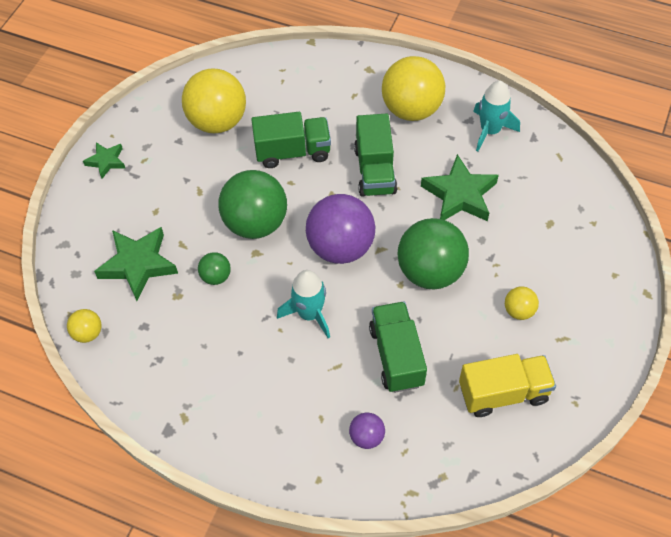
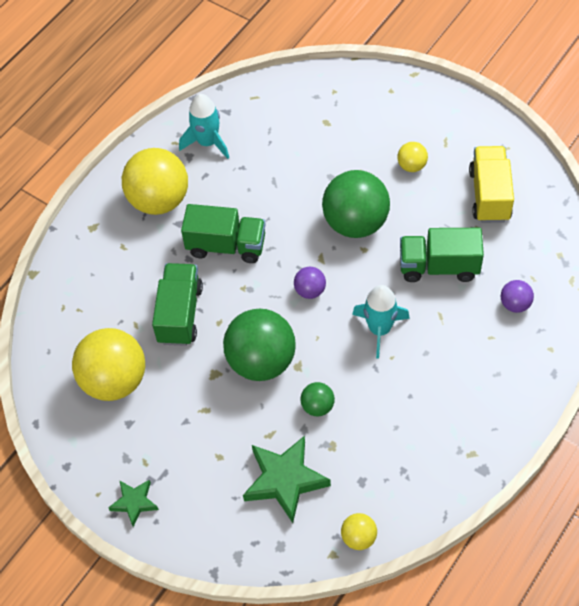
camera: 75 degrees left, 0 degrees up
purple ball [306,194,376,264] -> purple ball [294,267,326,299], size x0.47
green star [421,154,499,221] -> none

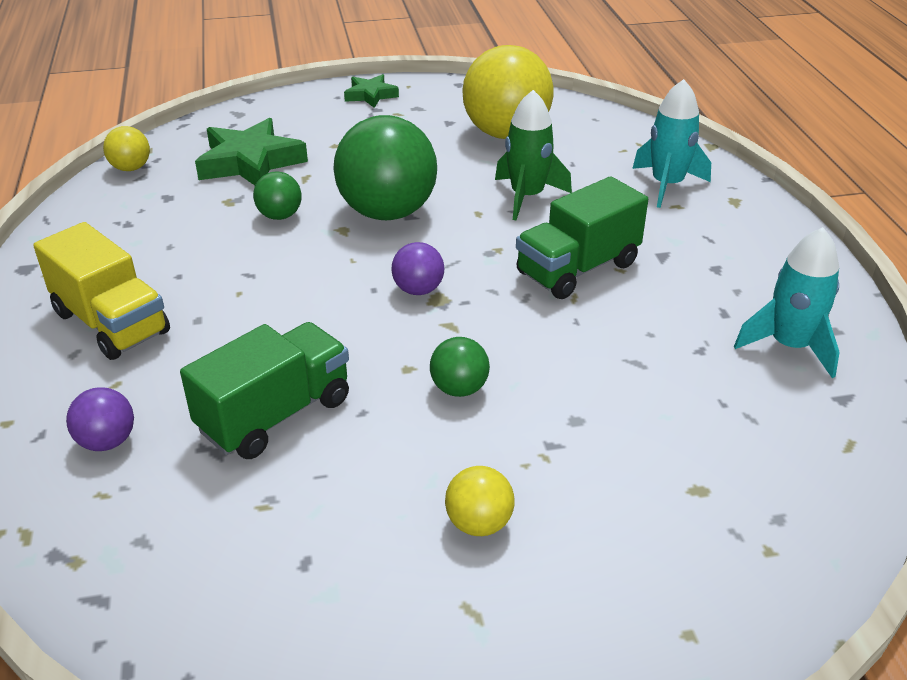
camera: 130 degrees right, 20 degrees down
yellow ball [122,148,188,215] -> none
green truck [152,263,203,346] -> green rocket [495,90,572,220]
green ball [322,170,390,238] -> green ball [430,337,490,397], size x0.47
turquoise rocket [352,285,410,359] -> turquoise rocket moved to [632,79,711,208]
yellow truck [469,146,514,223] -> yellow truck moved to [33,222,170,360]

